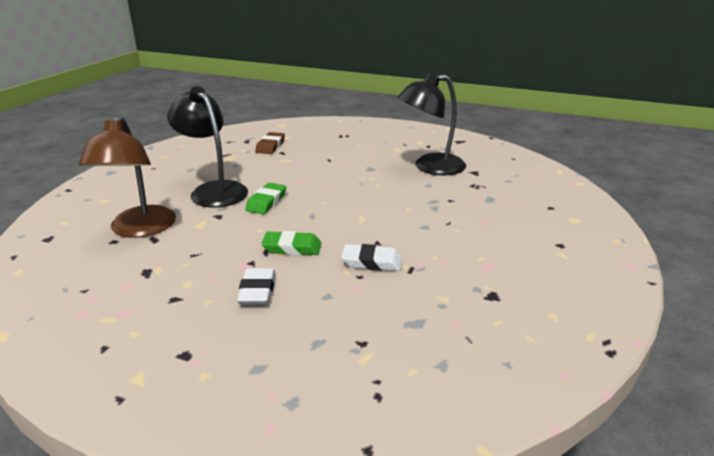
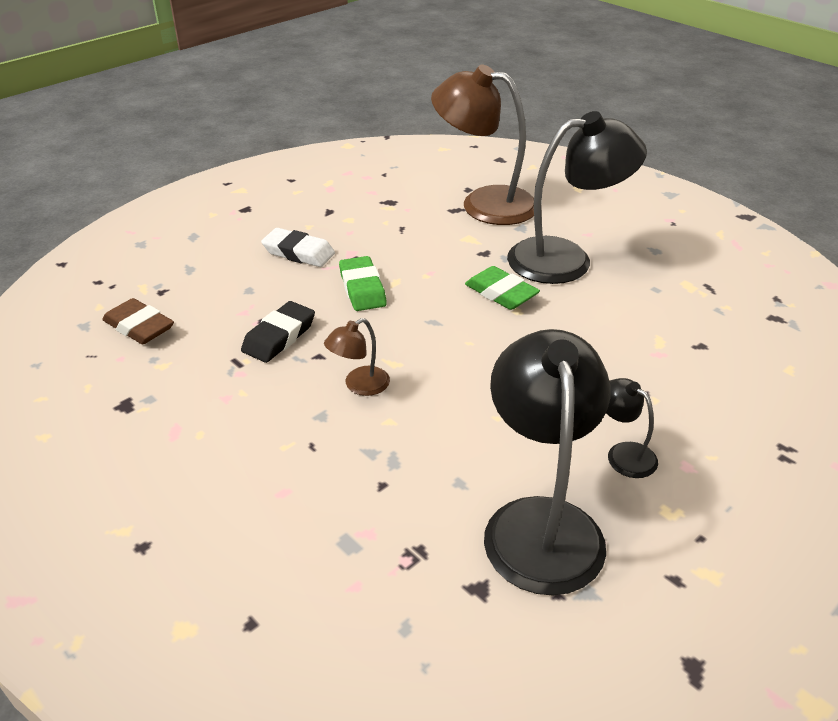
camera: 115 degrees right, 10 degrees up
brown eraser [255,132,285,154] -> brown eraser moved to [102,298,174,344]
green eraser [261,231,321,255] -> green eraser turned 45 degrees counterclockwise [339,256,387,311]
white eraser [341,244,402,271] -> black eraser [241,301,315,363]
none -> brown lamp [324,318,390,396]
none -> black lamp [606,378,658,478]

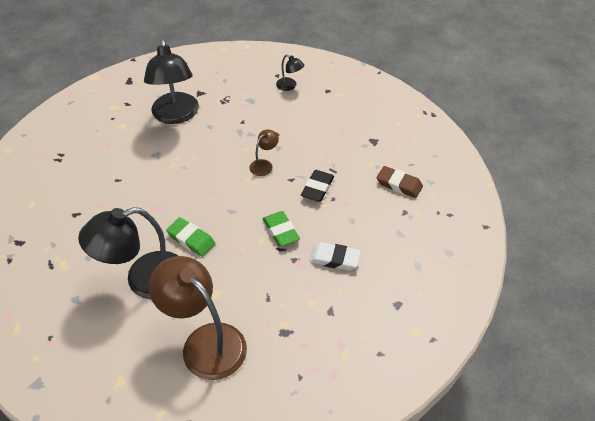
camera: 170 degrees right, 10 degrees up
brown lamp [431,65,534,225] -> brown lamp turned 150 degrees counterclockwise [149,256,247,380]
black lamp [606,378,658,478] -> black lamp moved to [276,55,304,91]

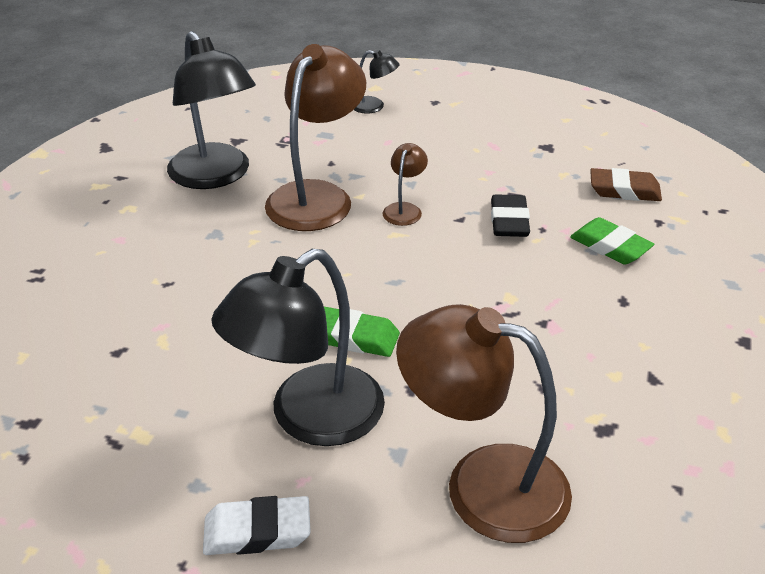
camera: 20 degrees left, 10 degrees down
green eraser [263,211,300,247] -> green eraser moved to [570,217,654,265]
white eraser [309,242,361,270] -> white eraser moved to [203,496,311,555]
none -> brown lamp [265,44,366,231]

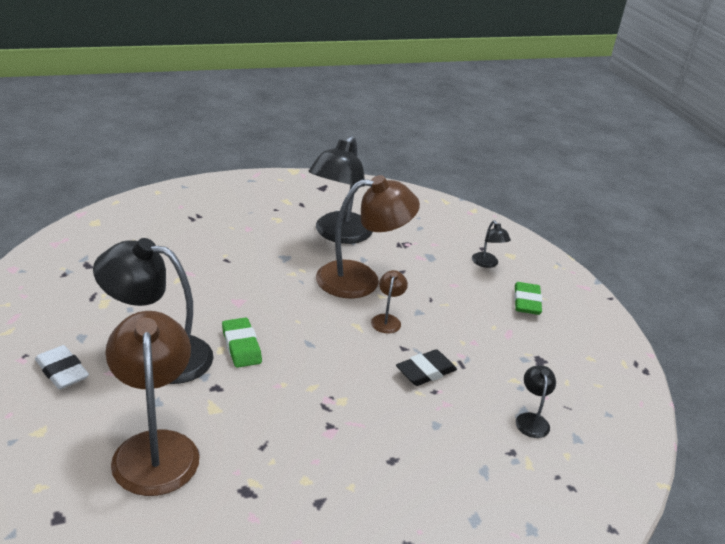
camera: 50 degrees right, 5 degrees down
brown lamp [383,143,428,226] -> brown lamp turned 60 degrees counterclockwise [371,270,408,334]
green eraser [570,217,654,265] -> green eraser moved to [514,282,543,315]
brown eraser [590,168,662,201] -> black lamp [516,365,556,438]

